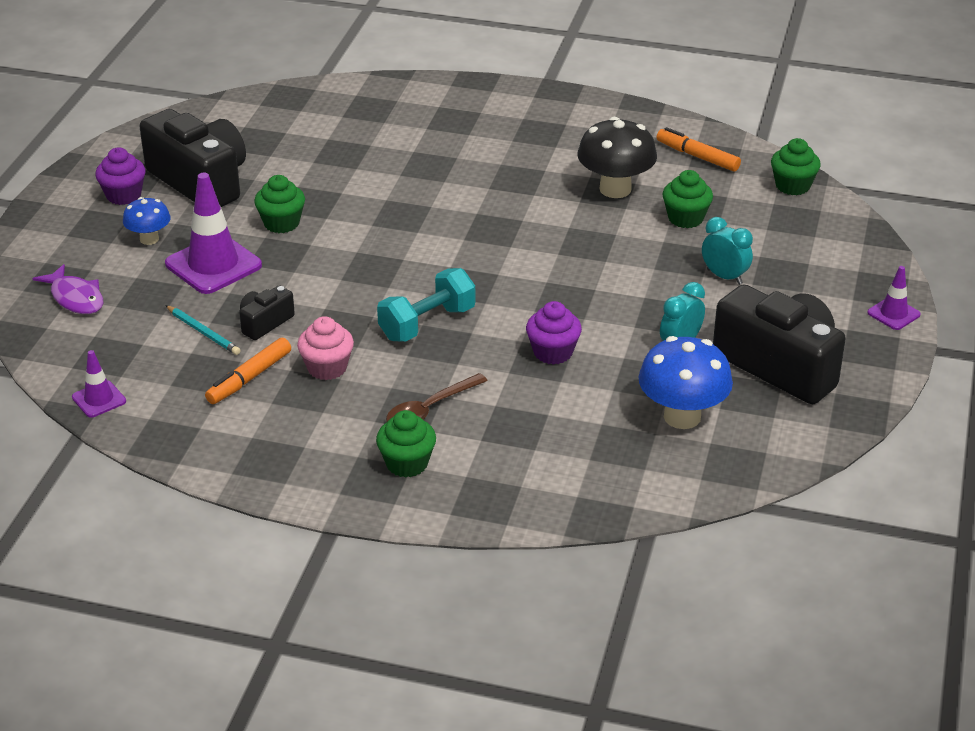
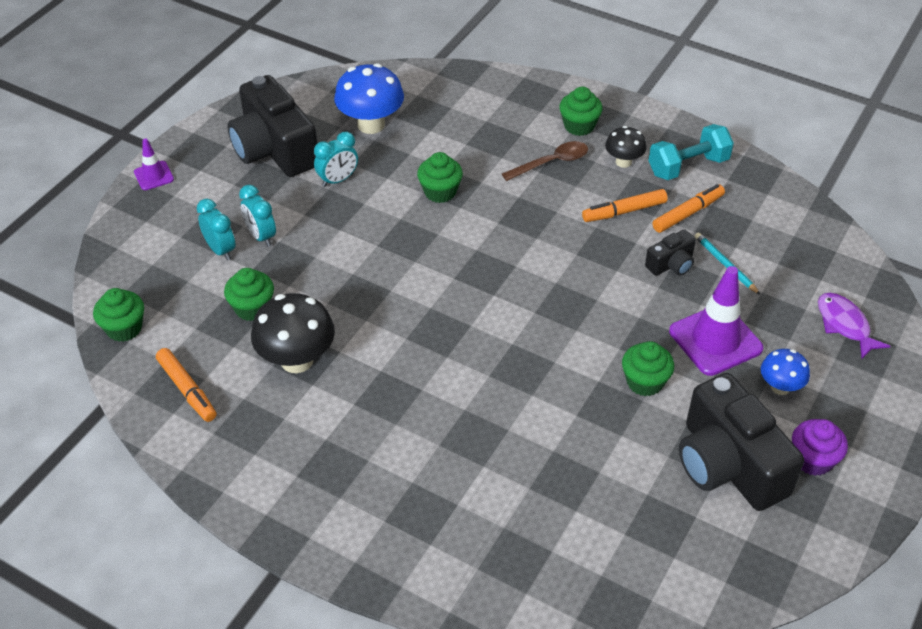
camera: 165 degrees left, 10 degrees up
purple traffic cone [72,350,126,418] -> none
pink cupcake [297,316,354,380] -> orange marker [582,189,668,222]
turquoise dumbbell [377,268,475,342] -> turquoise dumbbell moved to [648,124,734,180]
purple cupcake [526,301,582,365] -> green cupcake [417,152,463,203]
none -> turquoise clock [197,199,235,261]
none -> black mushroom [605,126,646,168]

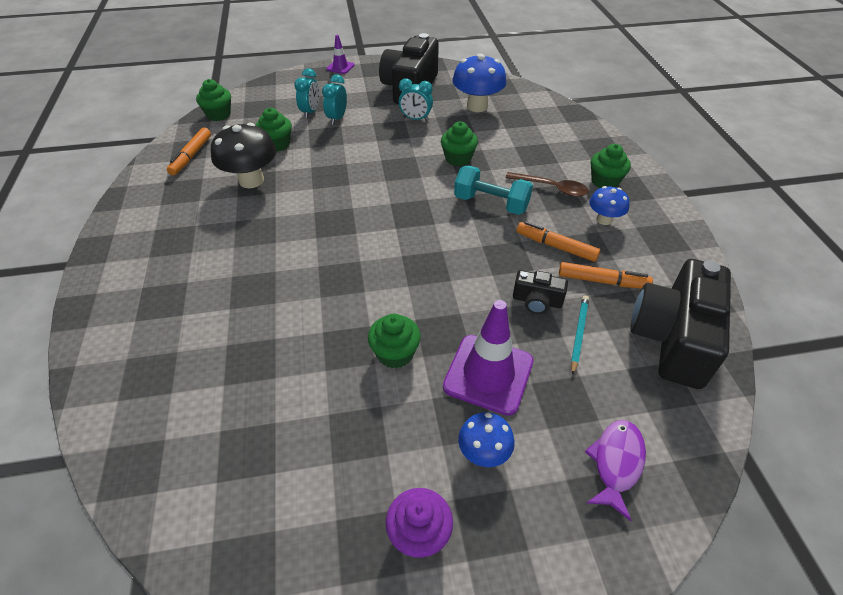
camera: 50 degrees right, 0 degrees up
black mushroom [605,126,646,168] -> blue mushroom [589,186,630,225]
turquoise dumbbell [648,124,734,180] -> turquoise dumbbell moved to [454,165,533,215]
black camera [679,373,804,511] -> black camera moved to [630,259,731,389]

